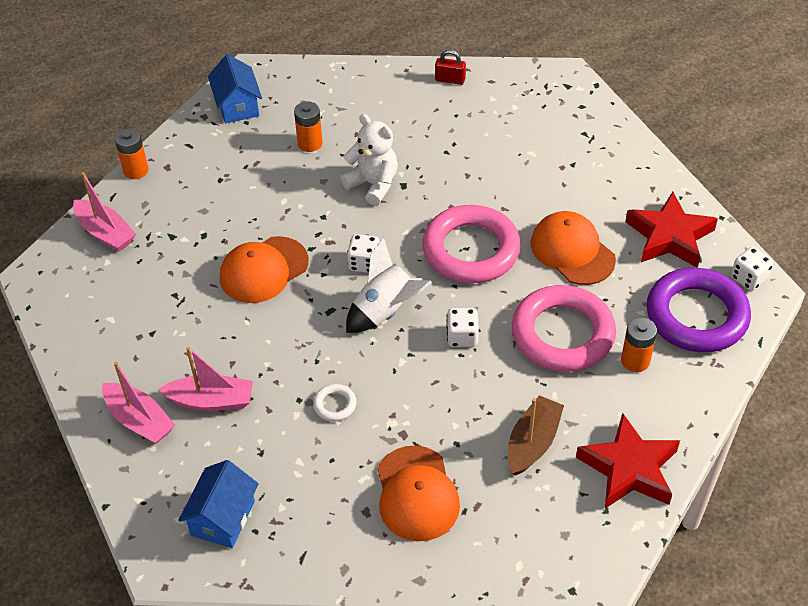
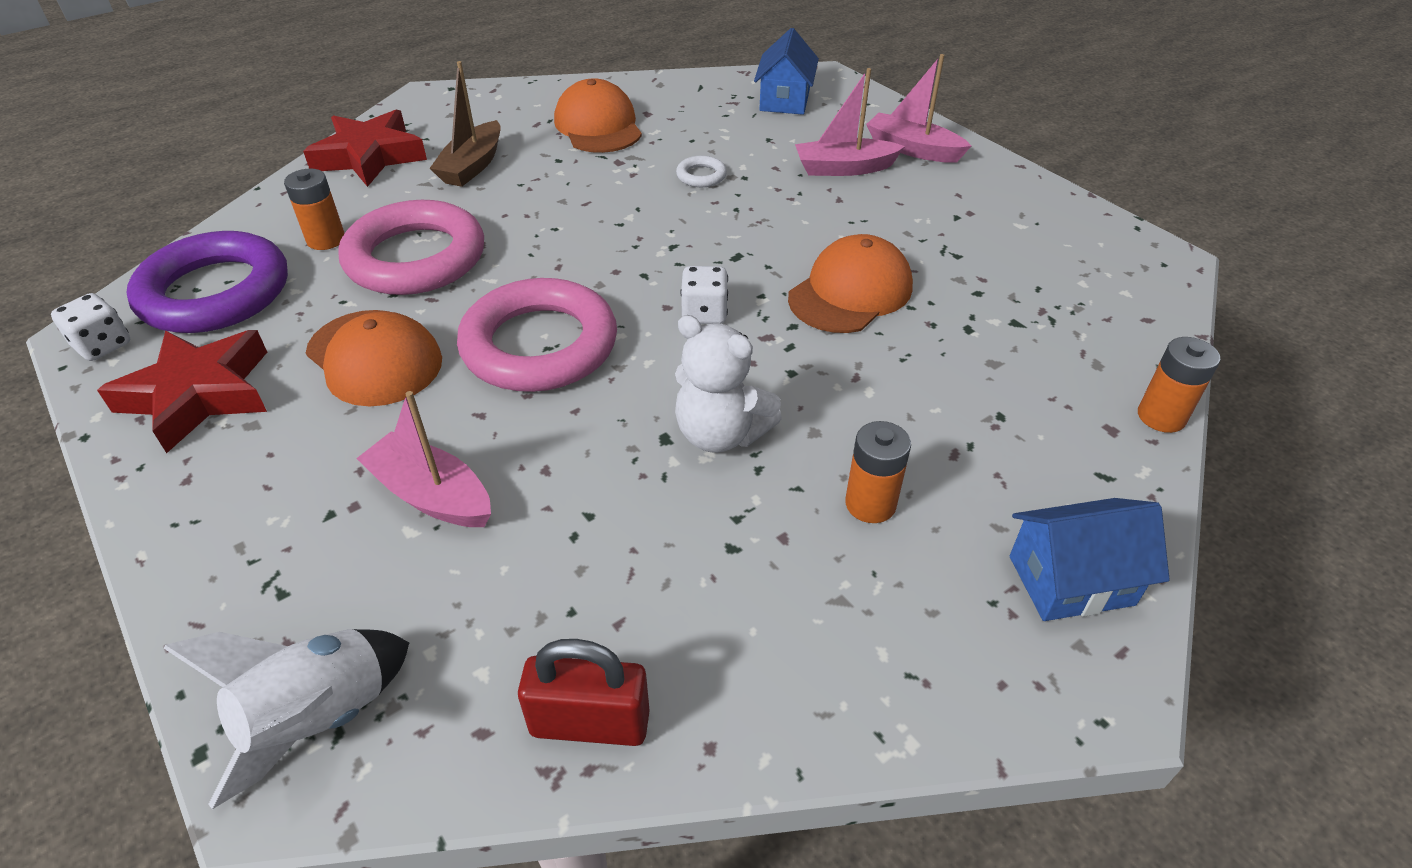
camera: 170 degrees right, 5 degrees down
pink boat [73,172,136,252] -> pink boat moved to [356,391,491,527]
blue house [208,54,262,123] -> blue house turned 75 degrees counterclockwise [1010,498,1170,621]
white rocket [346,237,432,333] -> white rocket moved to [164,629,409,809]
red padlock [435,50,466,85] -> red padlock [518,639,650,746], size x1.51
white dice [446,308,479,347] -> none

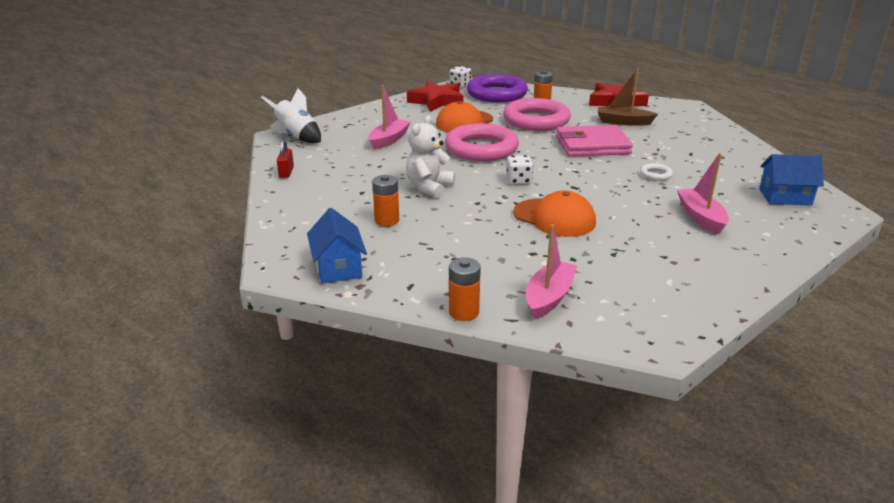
camera: 85 degrees right, 15 degrees down
red padlock [518,639,650,746] -> red padlock [277,139,294,178], size x0.66
orange cap [554,78,642,153] -> none
pink boat [866,54,971,163] -> pink boat moved to [526,225,577,320]
none -> pink wallet [556,125,633,157]

